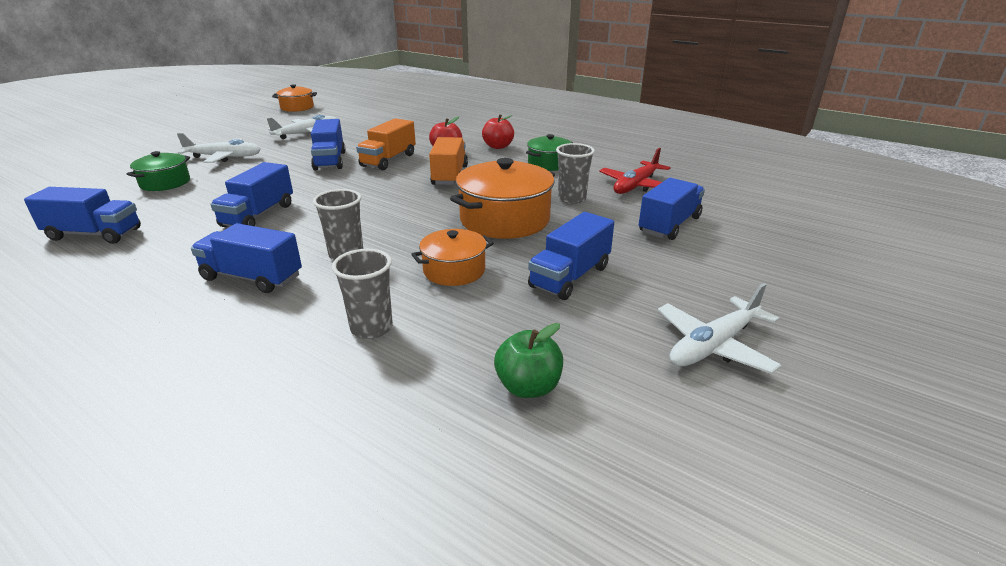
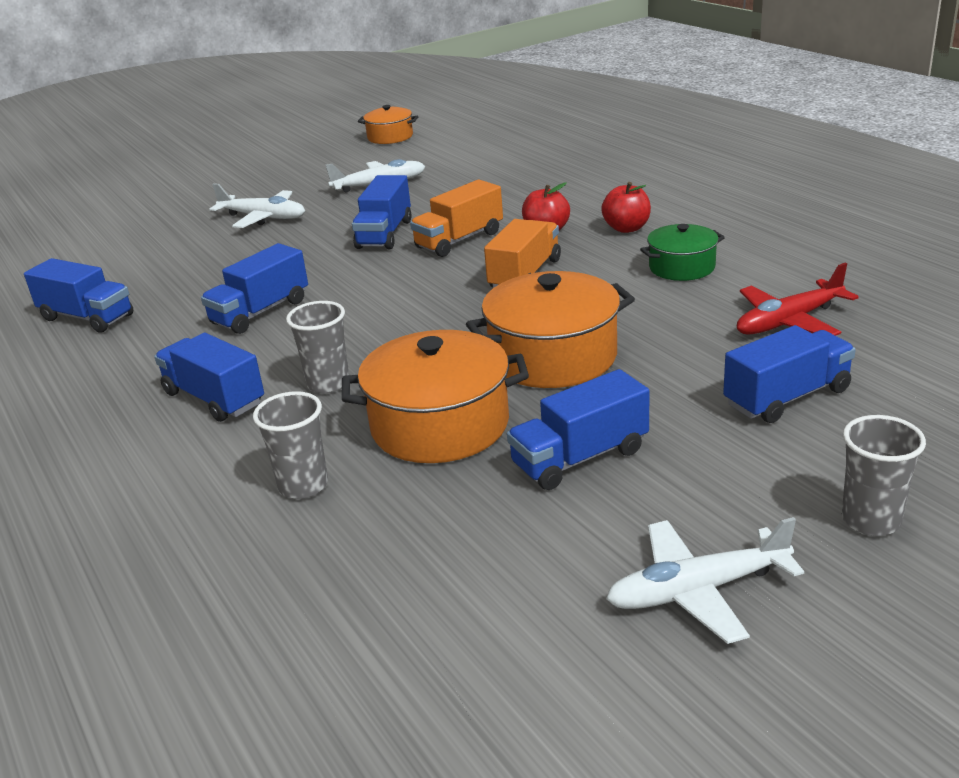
camera: 25 degrees right, 0 degrees up
green pot [127,151,190,191] -> none
orange pot [411,229,494,286] -> orange pot [342,330,529,463], size x1.70
green apple [494,323,563,398] -> none
grey cup [556,143,595,204] -> grey cup moved to [842,415,926,536]

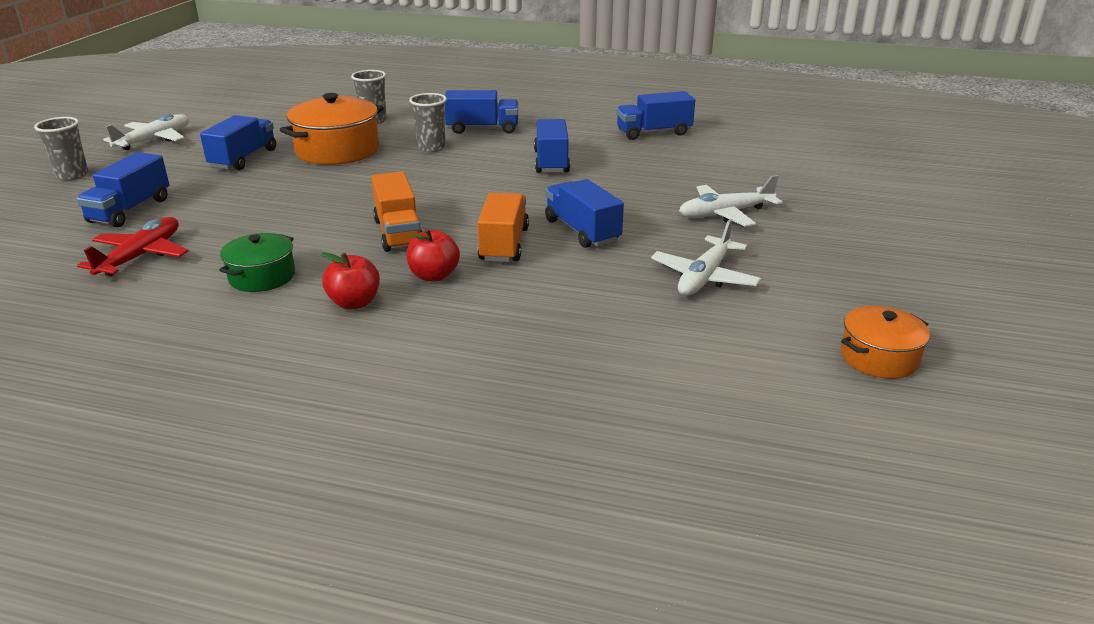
camera: 135 degrees right, 0 degrees up
orange pot [466,271,635,388] -> none

